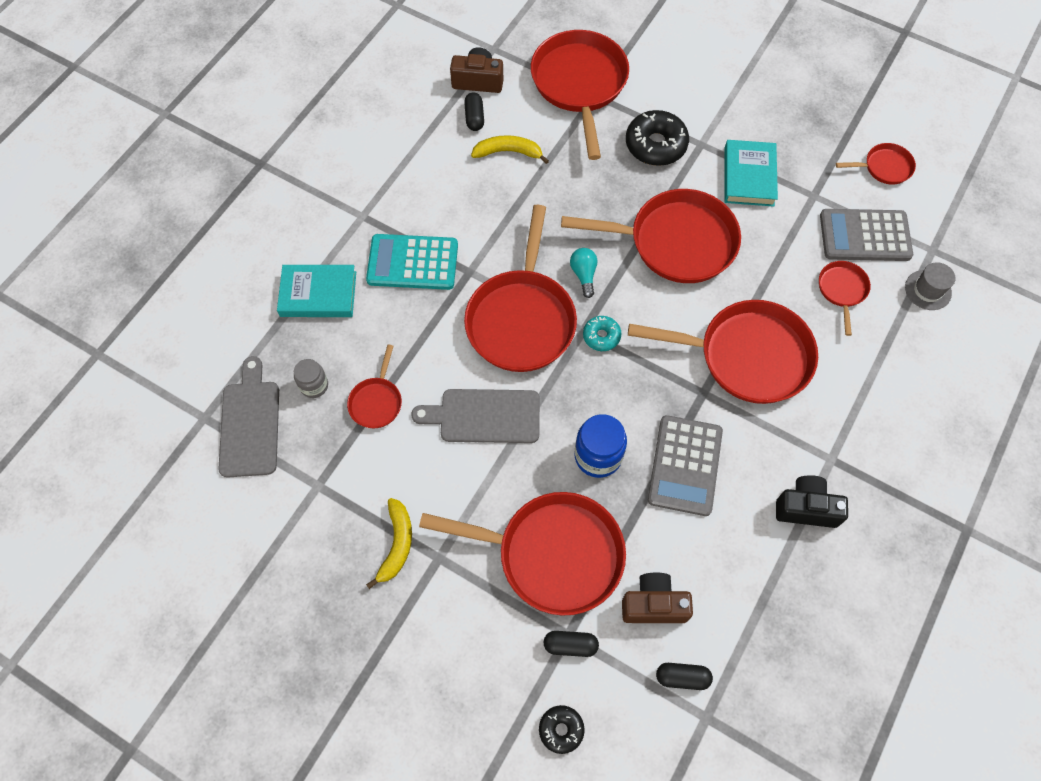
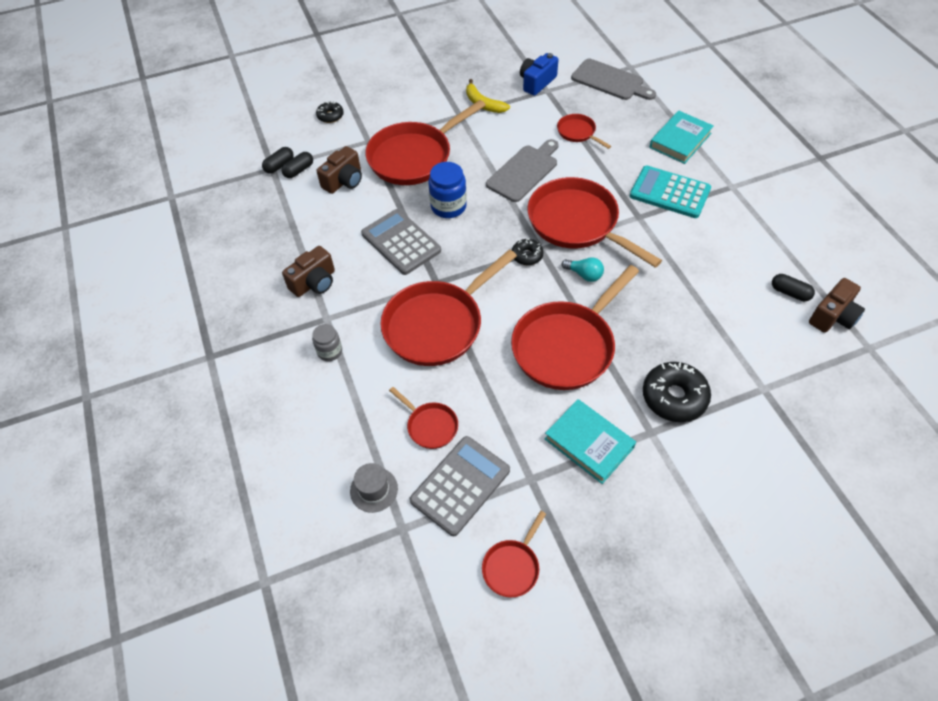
camera: 130 degrees right, 10 degrees down
grey jar [294,359,328,398] -> grey jar moved to [312,324,342,361]
turquoise calculator [366,234,458,290] -> turquoise calculator turned 105 degrees counterclockwise [630,166,711,218]
yellow banana [471,135,549,164] -> none
red pan [531,30,629,160] -> none
black capsule [544,631,599,657] -> black capsule moved to [262,147,294,174]
turquoise donut [583,316,621,351] -> black donut [512,238,544,265]
black camera [776,475,848,528] -> brown camera [282,246,335,297]
none -> blue camera [520,53,558,96]

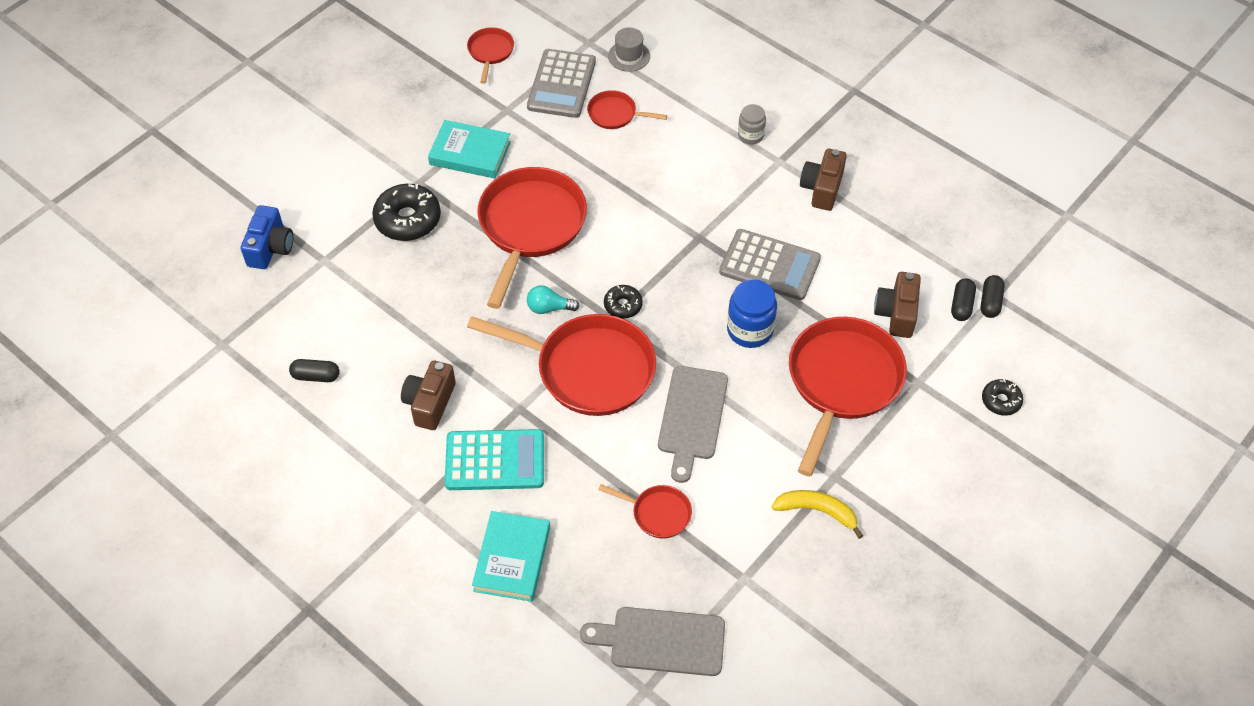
camera: 150 degrees right, 0 degrees up
red pan [380,249,517,366] -> none
blue camera [520,53,558,96] -> blue camera moved to [241,205,293,269]
brown camera [809,278,865,333] -> brown camera moved to [401,361,456,430]

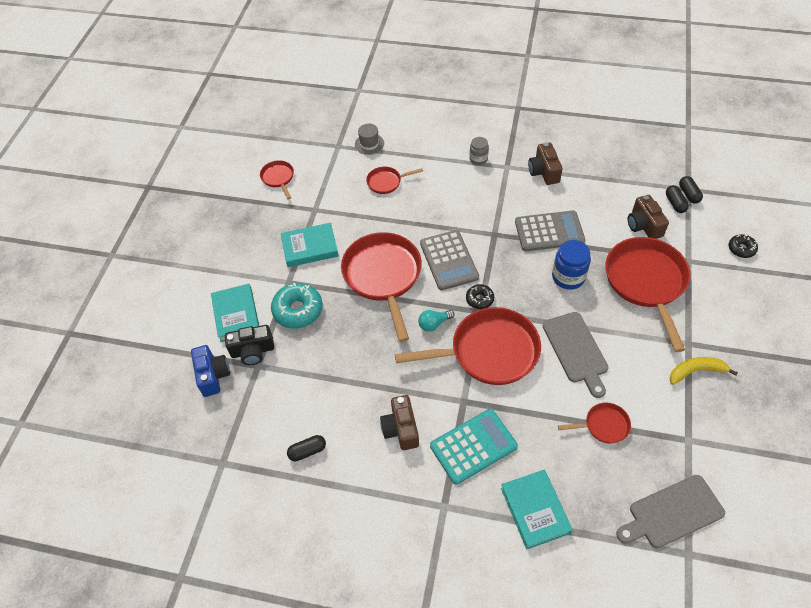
camera: 25 degrees left, 0 degrees up
black donut [372,184,441,241] -> turquoise donut [271,283,323,329]
grey calculator [527,49,596,118] -> grey calculator moved to [420,230,479,290]
none -> turquoise book [211,284,259,342]
none -> black camera [225,325,274,365]

